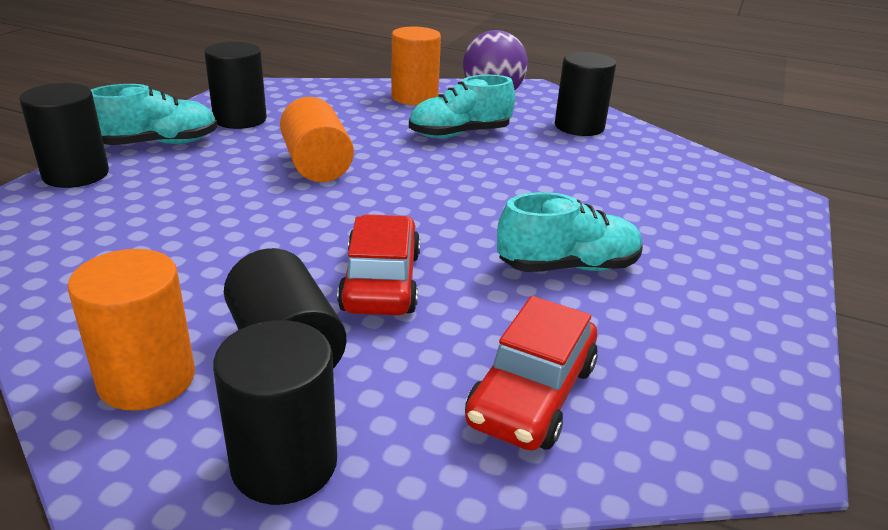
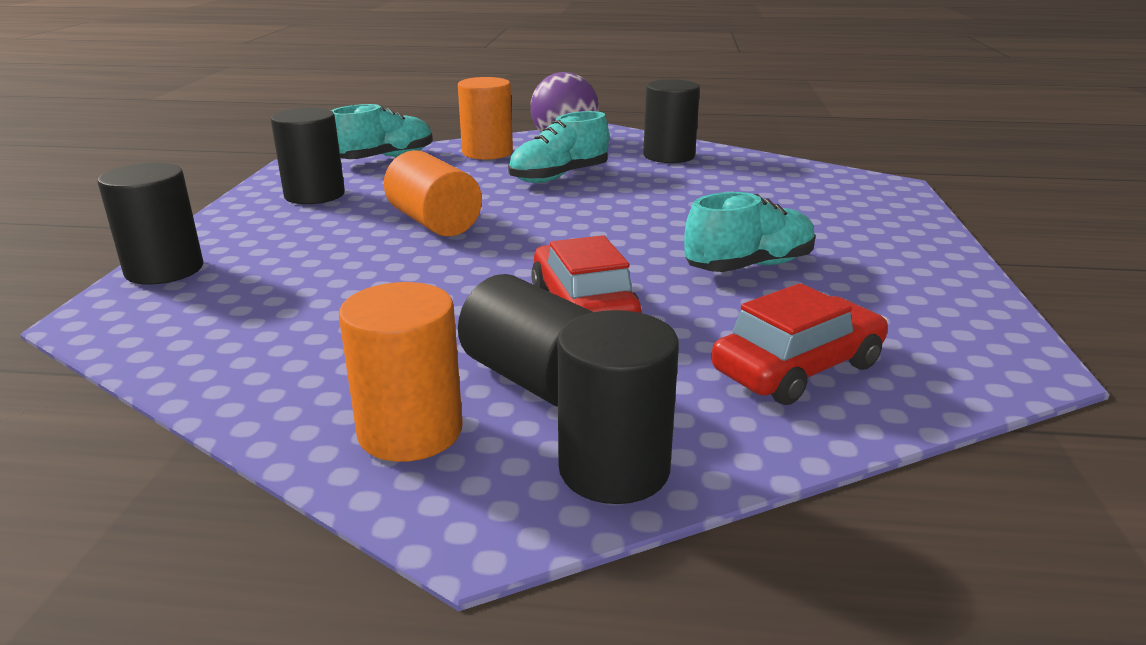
camera: 15 degrees left, 5 degrees down
turquoise shoe [91,84,217,145] -> turquoise shoe moved to [331,104,433,159]
red car [465,296,598,451] -> red car turned 135 degrees counterclockwise [711,283,888,405]

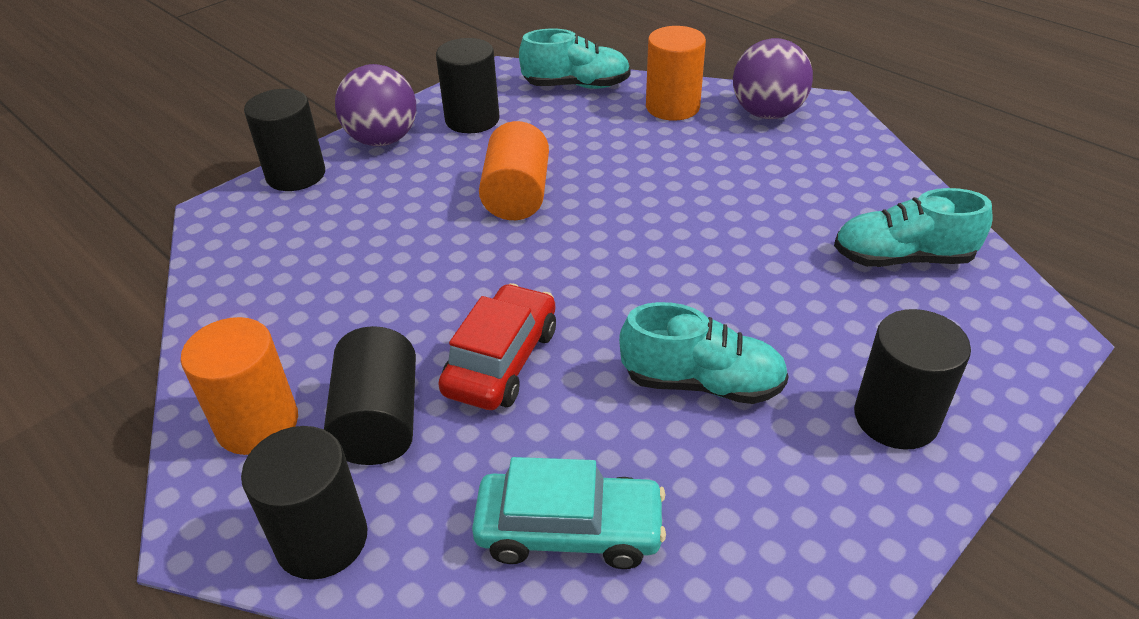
camera: 40 degrees right, 15 degrees up
turquoise shoe [508,111,609,183] -> turquoise shoe moved to [834,188,993,267]
black cylinder [643,79,700,163] -> black cylinder moved to [854,309,971,450]
red car [711,283,888,405] -> turquoise car [472,457,666,569]
none -> purple ball [335,64,416,146]

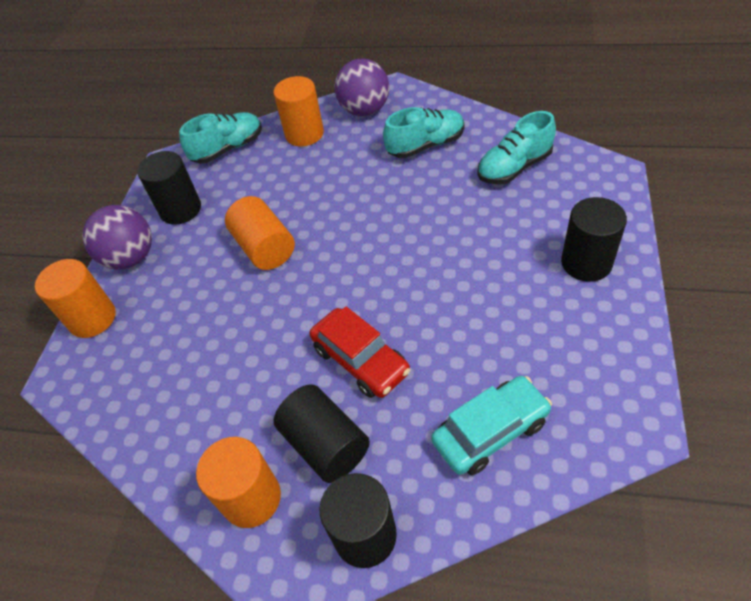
camera: 30 degrees left, 10 degrees up
black cylinder [244,89,325,191] -> orange cylinder [35,259,116,338]
red car [438,283,556,410] -> red car turned 150 degrees clockwise [310,307,410,398]
turquoise shoe [619,302,789,404] -> turquoise shoe moved to [383,107,465,158]

